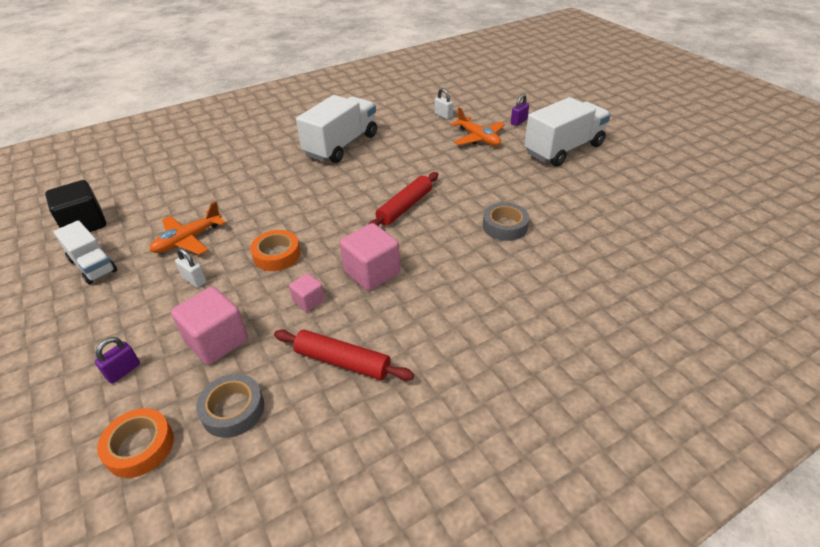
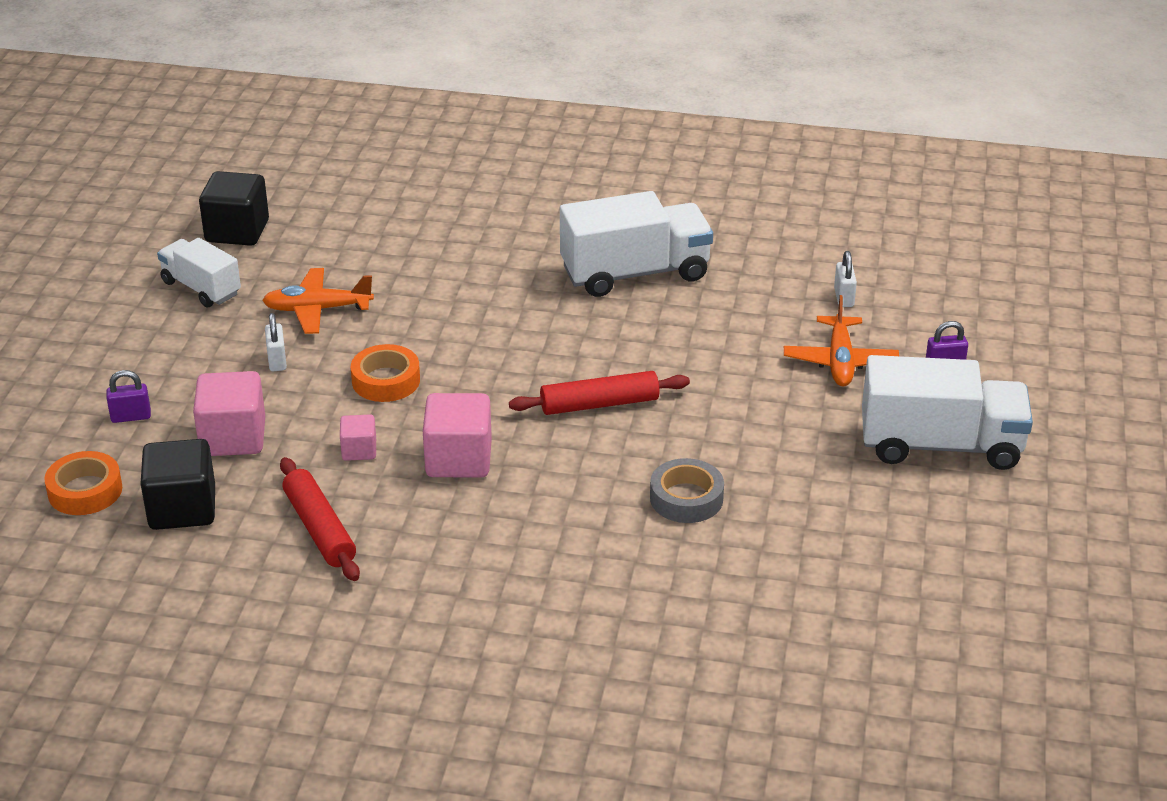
camera: 40 degrees right, 5 degrees down
white truck [53,220,117,285] -> white truck turned 135 degrees clockwise [157,238,241,307]
grey tape [196,374,264,438] -> black cube [140,439,215,530]

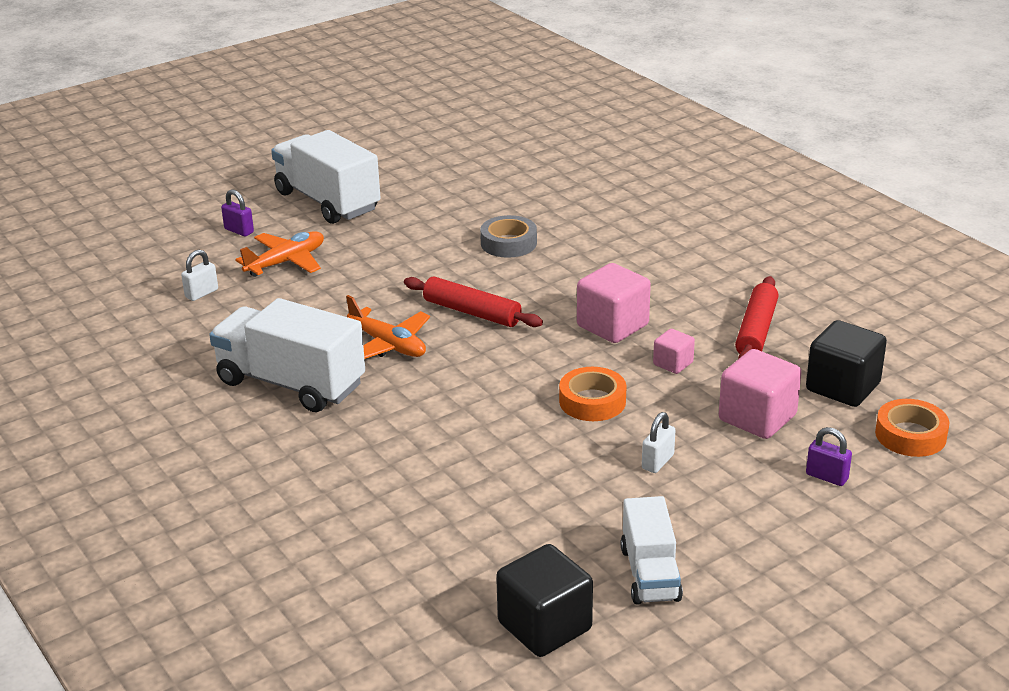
camera: 135 degrees left, 5 degrees down
orange plane [262,268,374,334] -> orange plane moved to [346,295,430,359]

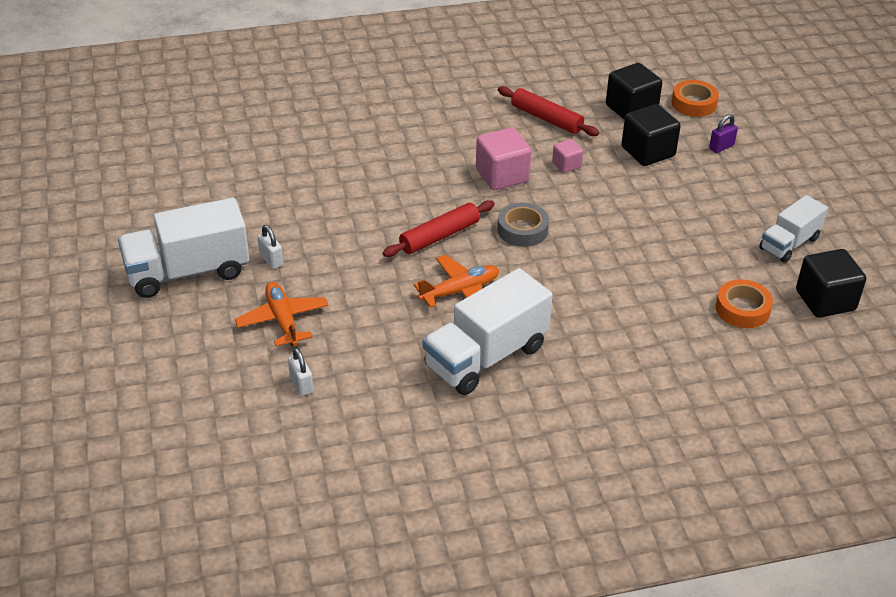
camera: 70 degrees left, 10 degrees up
purple padlock [221,189,254,236] -> none
grey tape [480,215,537,258] -> grey tape moved to [498,203,549,247]
orange tape [559,367,627,421] -> orange tape moved to [716,279,773,328]
white truck [621,496,683,605] -> white truck turned 120 degrees clockwise [759,195,828,263]
white padlock [642,412,676,473] -> white padlock moved to [257,225,283,269]
pink cube [719,349,802,439] -> black cube [621,104,681,166]

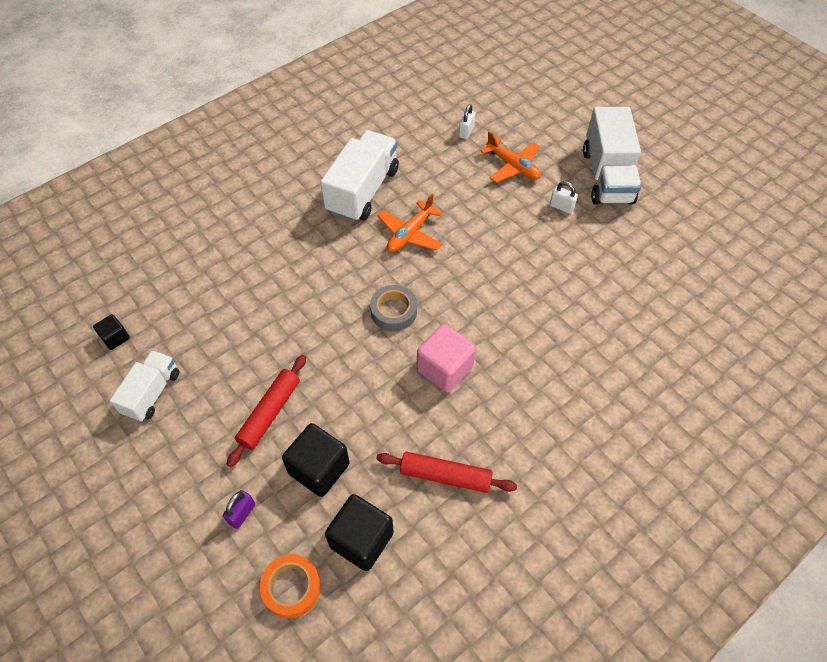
camera: 155 degrees right, 15 degrees up
white truck [118,198,249,298] -> white truck turned 135 degrees clockwise [583,107,641,205]
white padlock [288,348,313,396] -> white padlock turned 75 degrees clockwise [459,104,476,139]
red rolling pin [383,200,495,257] -> red rolling pin moved to [227,355,306,467]
pink cube [552,139,583,173] -> none
orange tape [716,279,773,328] -> none
black cube [796,249,866,318] -> black cube [93,314,130,350], size x0.54

